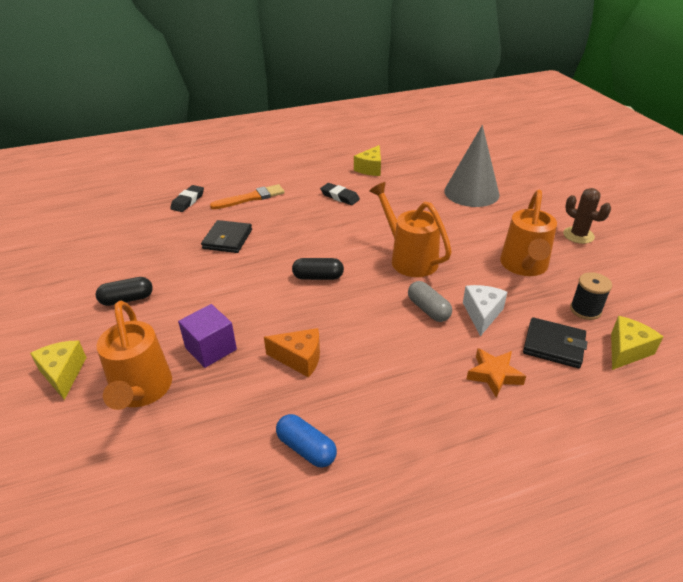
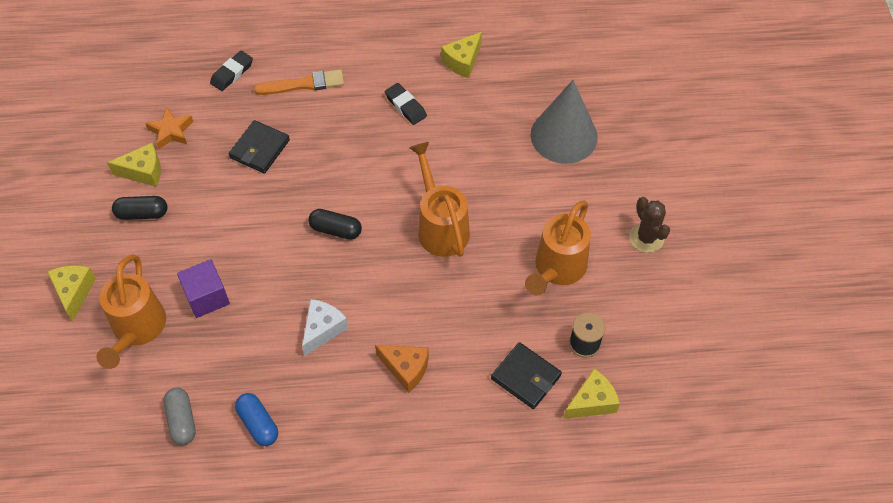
camera: 15 degrees right, 20 degrees up
orange cheese [264,328,320,378] -> orange cheese moved to [375,345,429,393]
grey capsule [408,281,452,322] -> grey capsule moved to [164,388,196,445]
white cheese [463,285,507,336] -> white cheese moved to [302,299,348,356]
orange star [467,348,526,398] -> orange star moved to [145,107,193,149]
none -> yellow cheese [107,143,161,187]

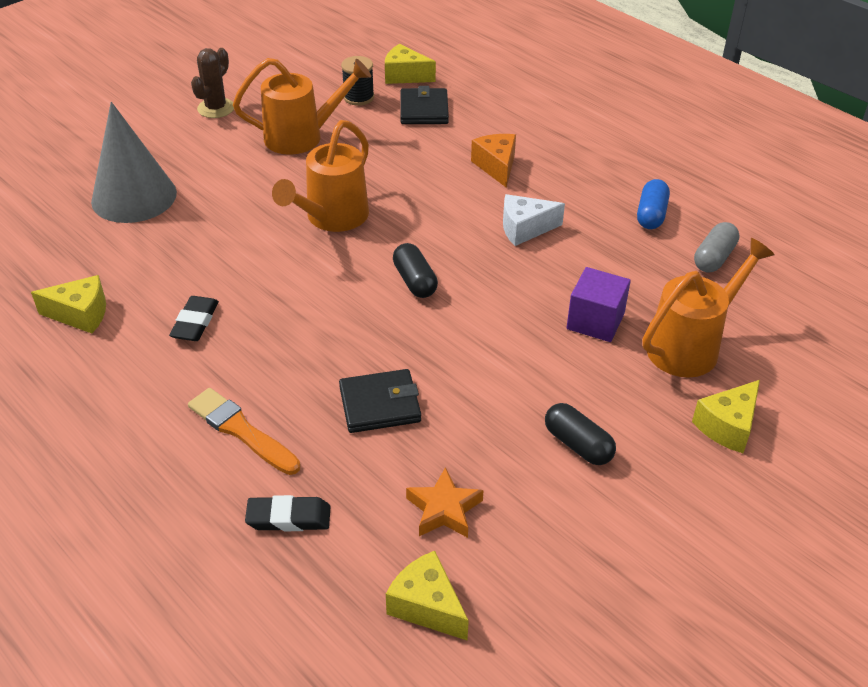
camera: 130 degrees left, 15 degrees down
yellow cheese [107,143,161,187] -> yellow cheese moved to [386,551,469,640]

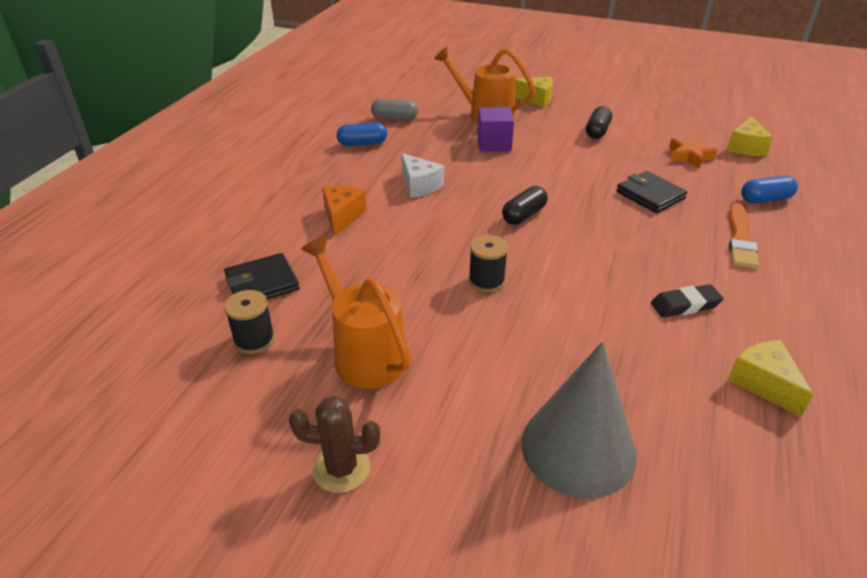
camera: 115 degrees left, 5 degrees down
black eraser [245,495,330,531] -> blue capsule [741,175,798,203]
orange watering can [272,120,369,232] -> black spool [469,235,508,292]
yellow cheese [385,44,436,84] -> none
orange cheese [471,134,516,188] -> orange cheese turned 135 degrees clockwise [322,186,367,236]

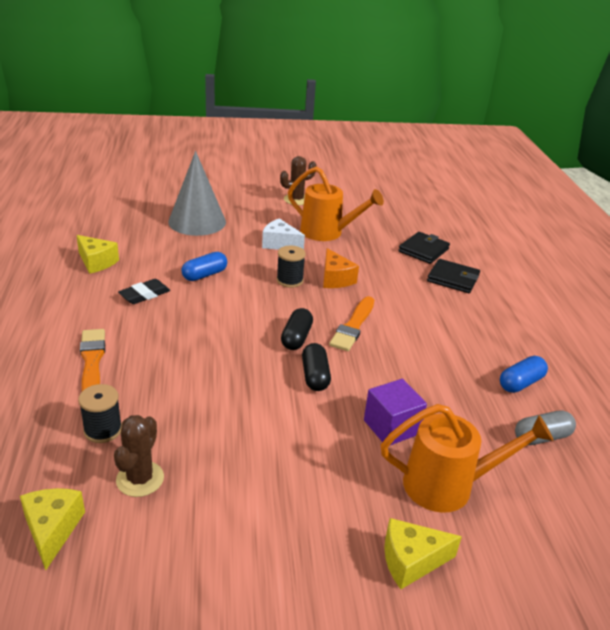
camera: 150 degrees right, 5 degrees down
black spool [224,290,275,354] -> black spool moved to [78,384,122,443]
orange cheese [322,186,367,236] -> orange cheese moved to [323,248,359,288]
white cheese [401,153,444,198] -> white cheese moved to [262,218,305,250]
black capsule [586,106,612,139] -> black capsule moved to [302,343,331,391]
black wallet [616,171,687,213] -> black wallet moved to [427,259,480,293]
orange star [669,137,718,169] -> brown cactus [114,415,164,497]
blue capsule [741,175,798,203] -> blue capsule moved to [181,252,227,281]
none -> orange brush [329,296,374,351]

